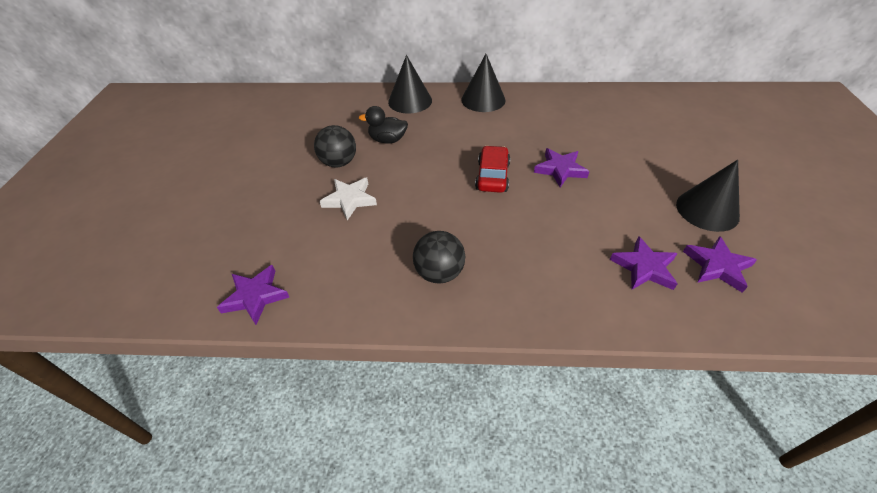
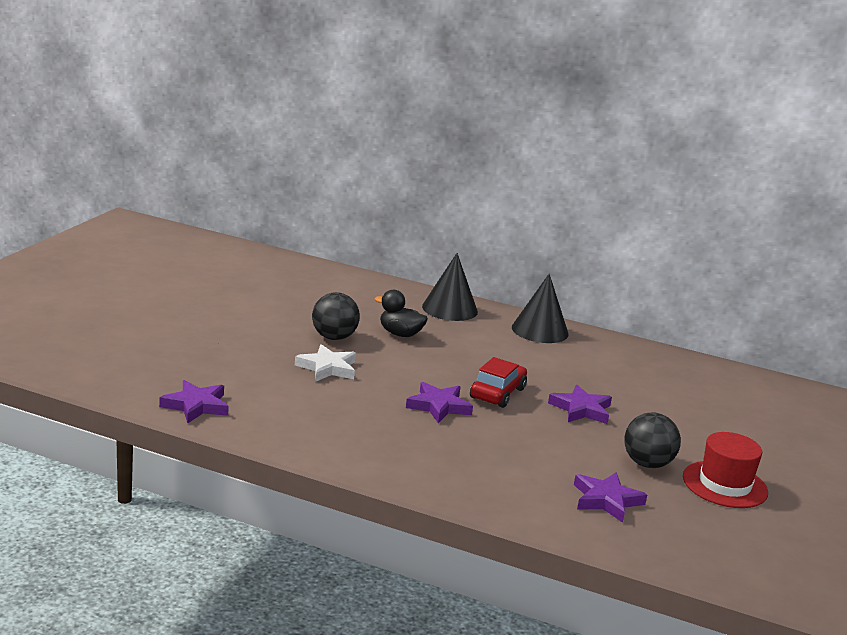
camera: 15 degrees right, 25 degrees down
black ball [413,231,465,284] -> black ball moved to [624,412,681,468]
black cone [676,160,740,232] -> red hat [683,432,768,508]
purple star [683,236,757,293] -> purple star moved to [406,382,473,423]

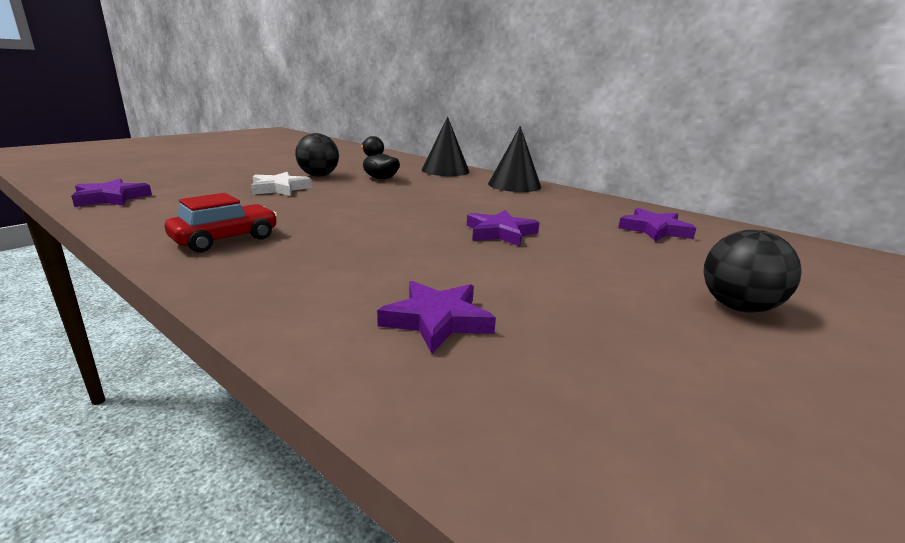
camera: 20 degrees right, 0 degrees up
purple star [406,382,473,423] -> purple star moved to [618,208,696,241]
red car [470,357,527,408] -> red car moved to [165,193,278,253]
black ball [624,412,681,468] -> black ball moved to [703,230,802,313]
red hat [683,432,768,508] -> none

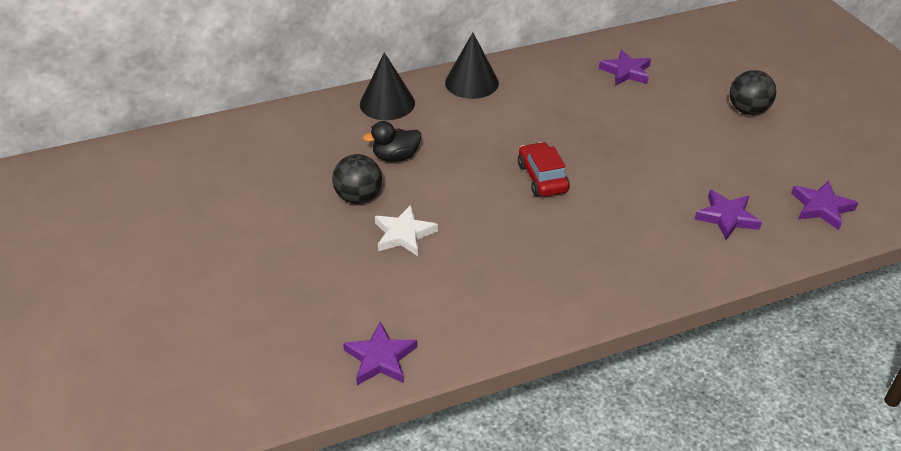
camera: 60 degrees left, 20 degrees up
red car [165,193,278,253] -> red car moved to [518,142,570,197]
purple star [467,210,540,246] -> purple star moved to [791,181,858,230]

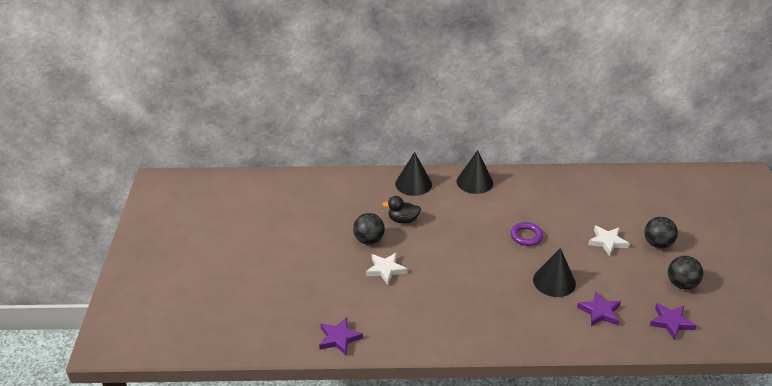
camera: 20 degrees right, 5 degrees down
red car [518,142,570,197] -> none
purple star [599,50,651,86] -> none
none -> purple ring [511,222,543,246]
none -> black cone [533,248,576,297]
none -> white star [588,226,630,256]
none -> black ball [668,256,703,289]

